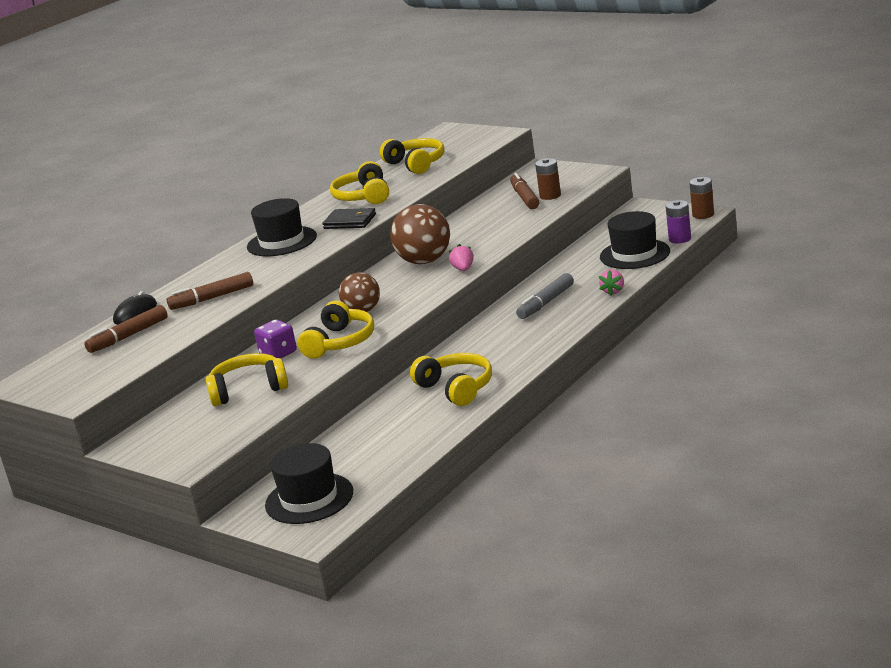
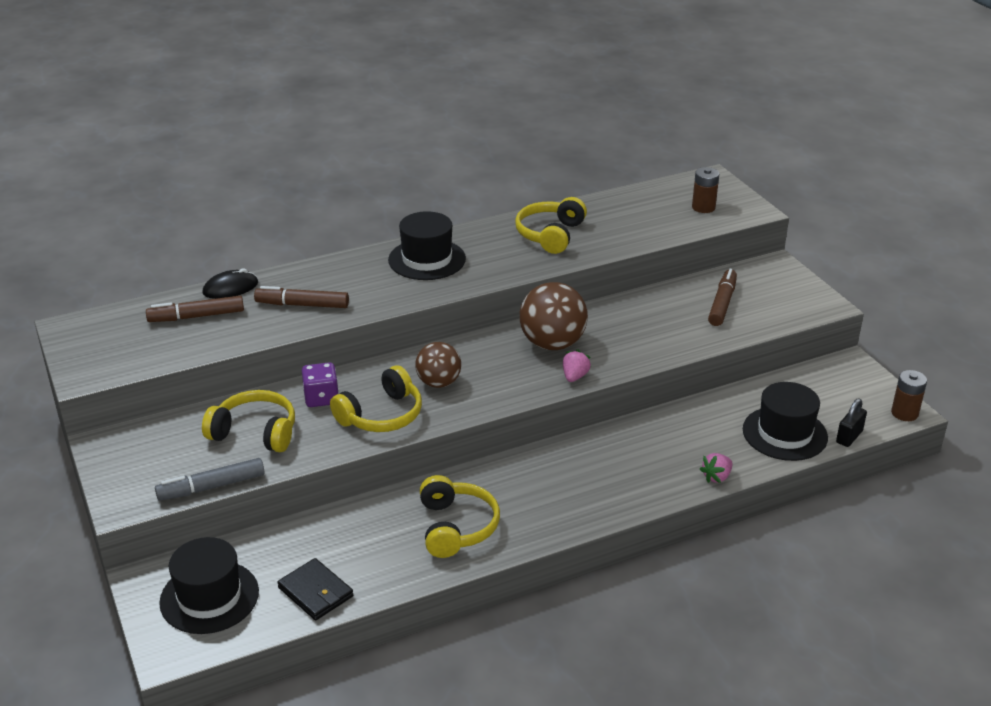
camera: 25 degrees right, 10 degrees up
black wallet [323,208,376,229] -> black wallet moved to [277,558,353,620]
yellow headphones [380,138,445,174] -> none
grey marker [516,273,574,319] -> grey marker moved to [155,458,265,501]
brown battery [535,158,561,200] -> brown battery moved to [692,167,719,213]
purple battery [666,200,691,243] -> black padlock [836,399,867,447]

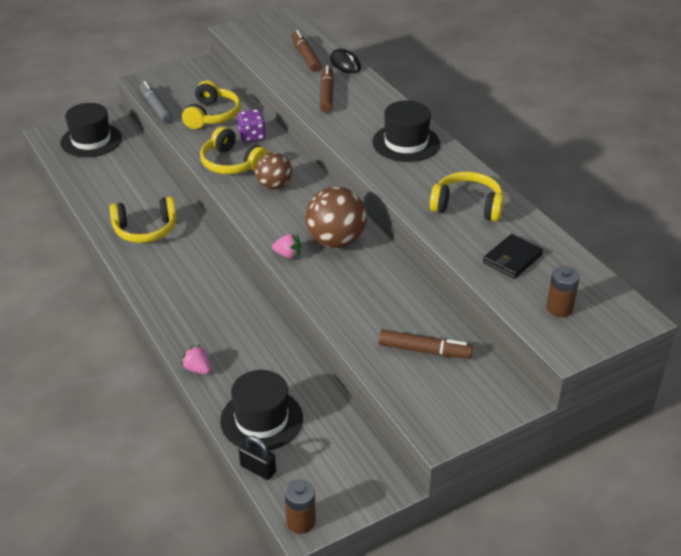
camera: 85 degrees right, 5 degrees up
black wallet [277,558,353,620] -> black wallet moved to [483,234,543,279]

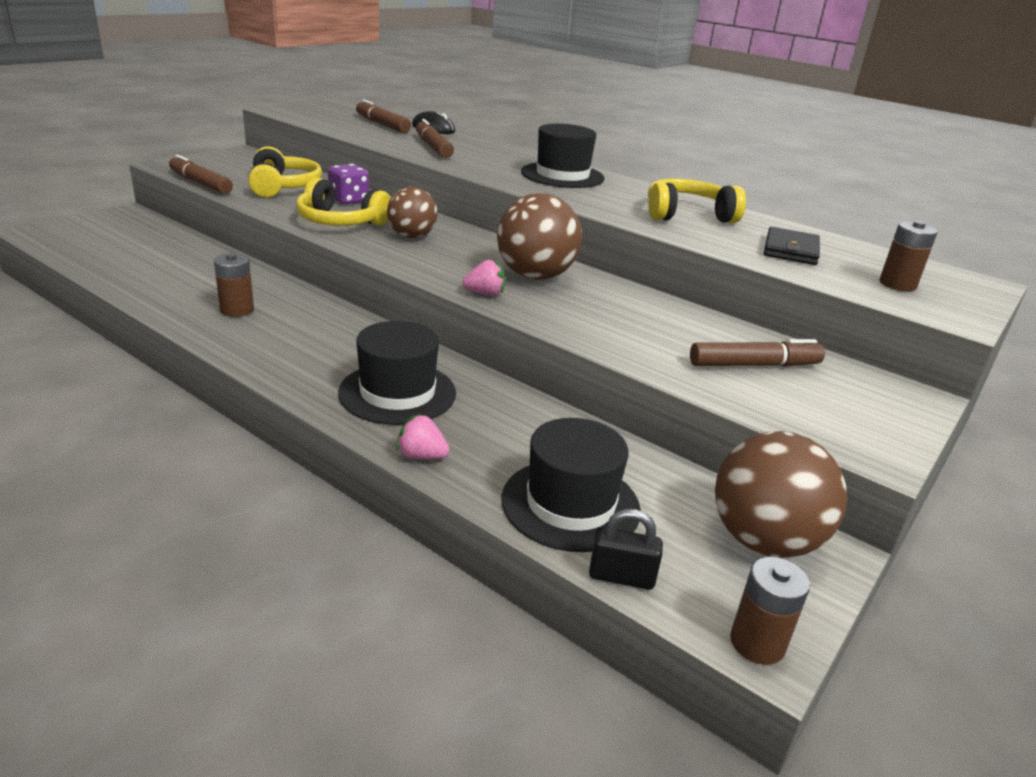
camera: 25 degrees left, 10 degrees down
black hat [60,103,122,157] -> black hat moved to [338,321,456,425]
yellow headphones [110,197,177,243] -> brown battery [214,253,254,317]
grey marker [139,81,173,123] -> brown marker [169,155,233,194]
none -> brown ball [715,431,847,558]

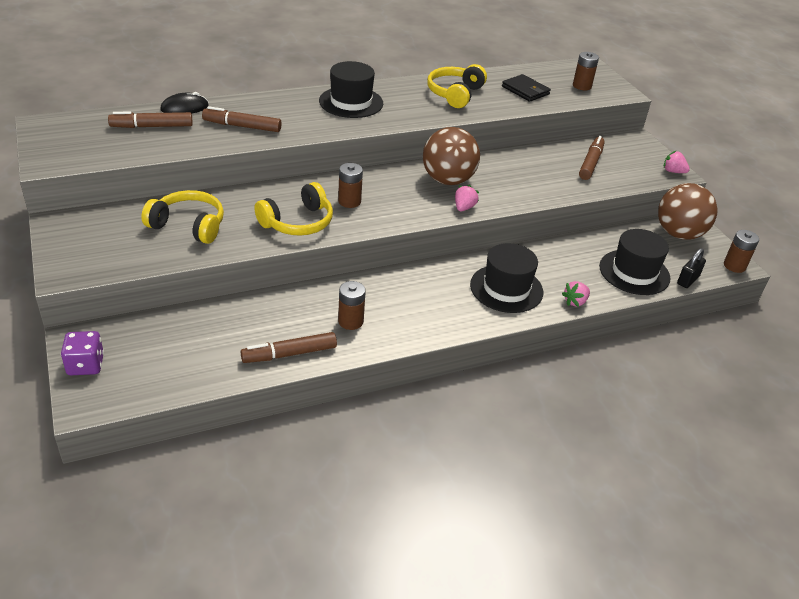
camera: 60 degrees left, 10 degrees up
brown marker [169,155,233,194] -> brown marker moved to [241,332,337,363]
purple dice [328,164,369,204] -> purple dice moved to [61,331,104,375]
brown ball [387,187,437,238] -> brown battery [338,163,363,208]
none -> pink strawberry [664,151,690,173]

